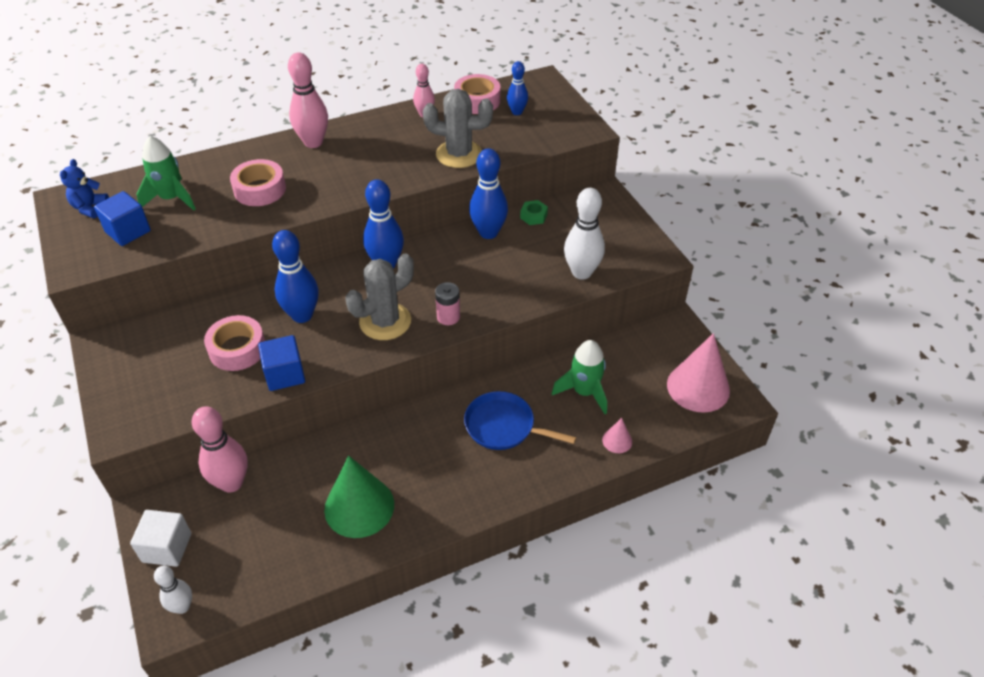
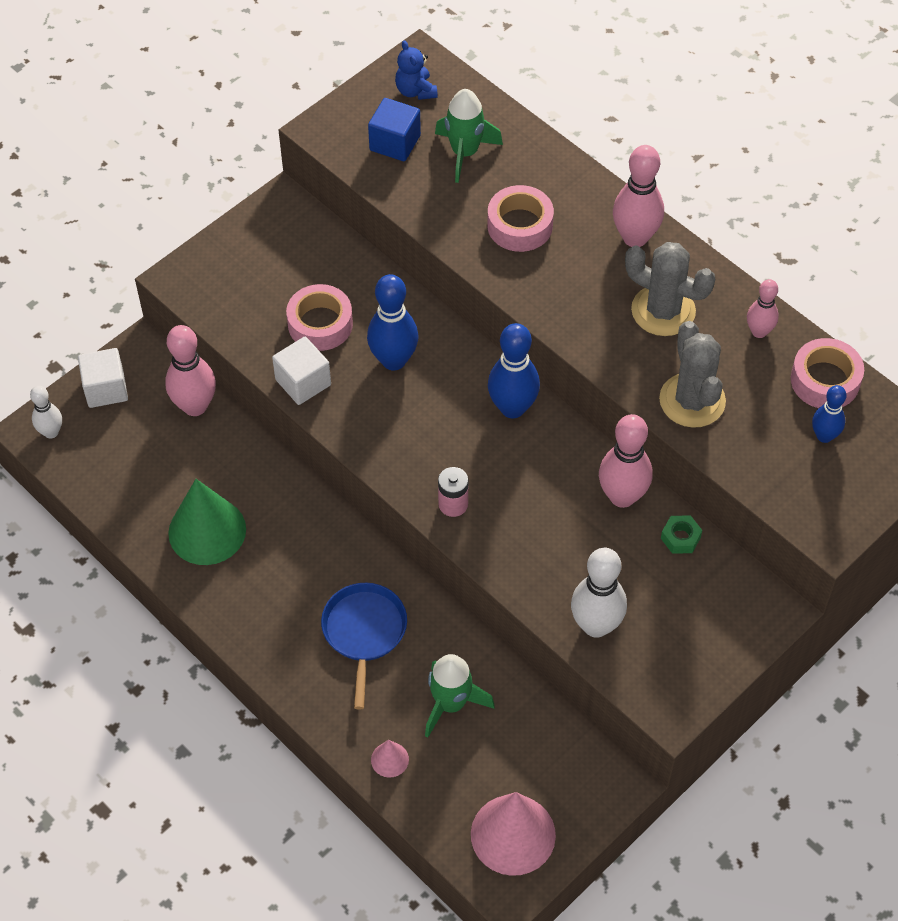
camera: 70 degrees right, 10 degrees up
blue teddy bear [60,159,109,218] -> blue teddy bear turned 105 degrees counterclockwise [395,40,438,100]
blue cube [258,335,305,391] -> white cube [272,337,331,405]
grey cactus [345,253,414,340] -> grey cactus moved to [625,242,715,336]
blue bowling pin [469,148,508,239] -> pink bowling pin [599,414,652,508]

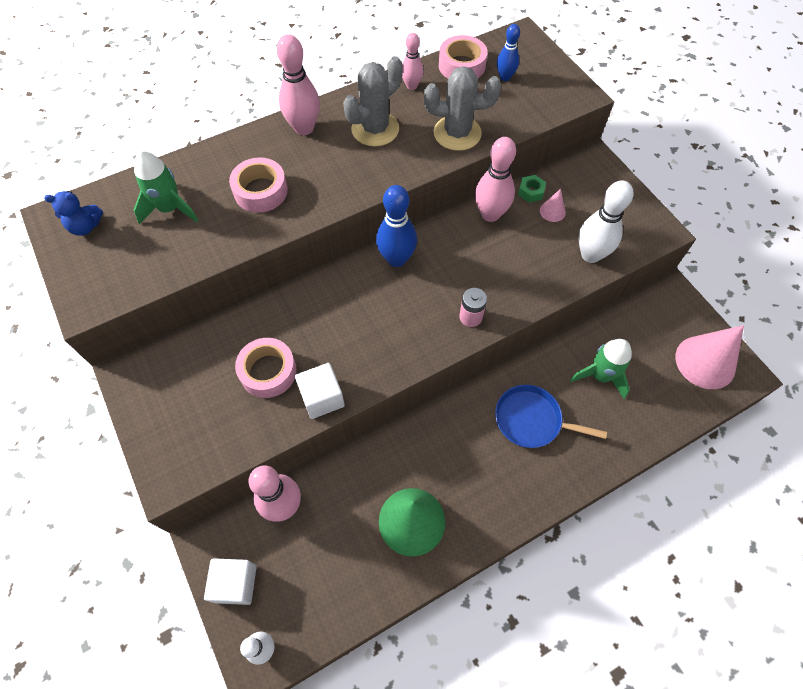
camera: 75 degrees left, 5 degrees up
blue bowling pin [367,274,418,370] -> none
blue cube [368,98,421,161] -> none
pink cone [371,740,409,778] -> pink cone moved to [540,189,566,222]

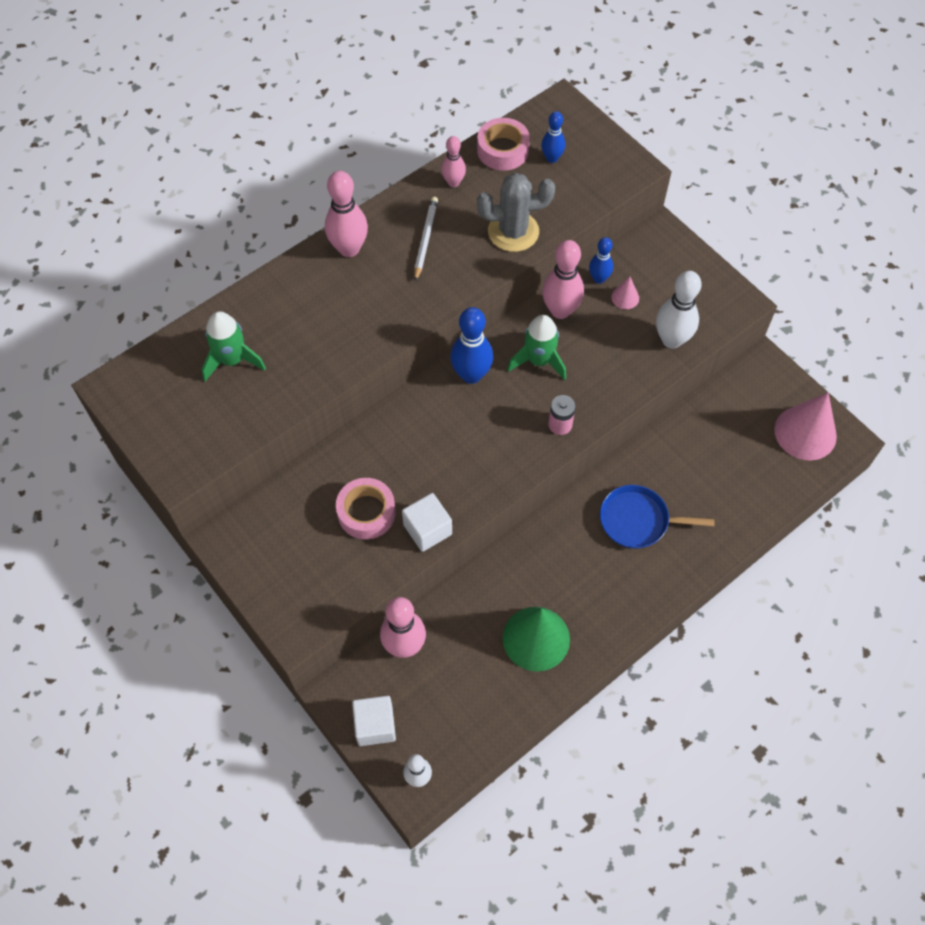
camera: 10 degrees left, 0 degrees up
blue teddy bear [44,191,103,236] -> none
pink tape [229,157,288,213] -> none
grey cactus [343,56,403,147] -> white pencil [414,197,438,282]
green nut [518,175,546,203] -> blue bowling pin [589,237,613,284]
green rocket [570,339,632,399] -> green rocket moved to [507,315,566,380]

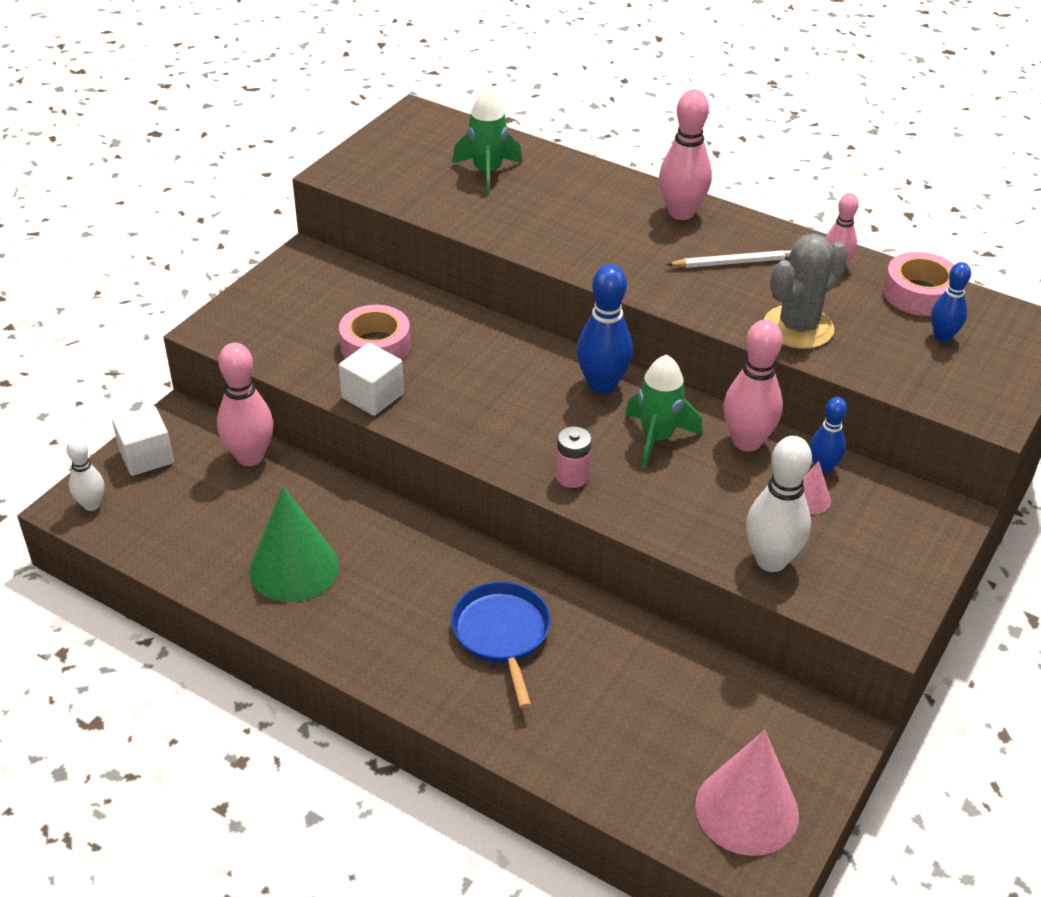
camera: 70 degrees right, 20 degrees down
grey cactus [477,173,555,252] -> grey cactus turned 75 degrees clockwise [764,234,848,349]

